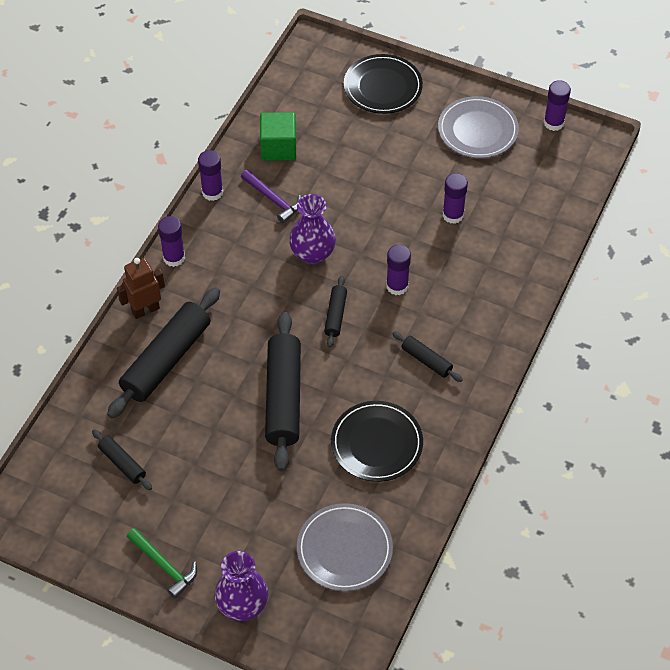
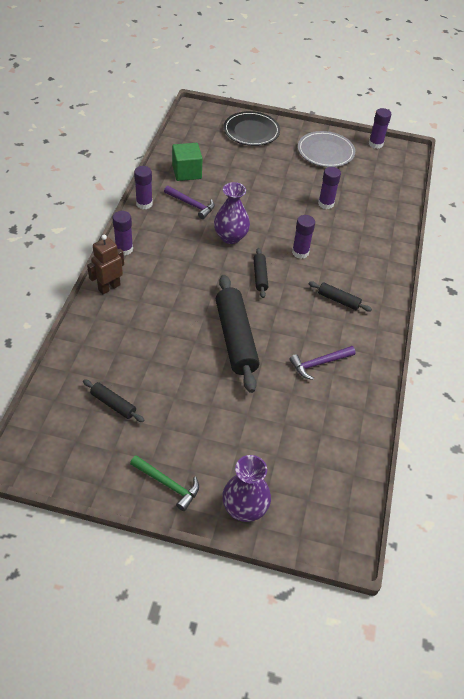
camera: 15 degrees left, 5 degrees down
black rolling pin [107,287,220,418] -> none
grey plate [297,503,393,591] -> none
black plate [331,401,423,482] -> purple hammer [289,346,356,380]

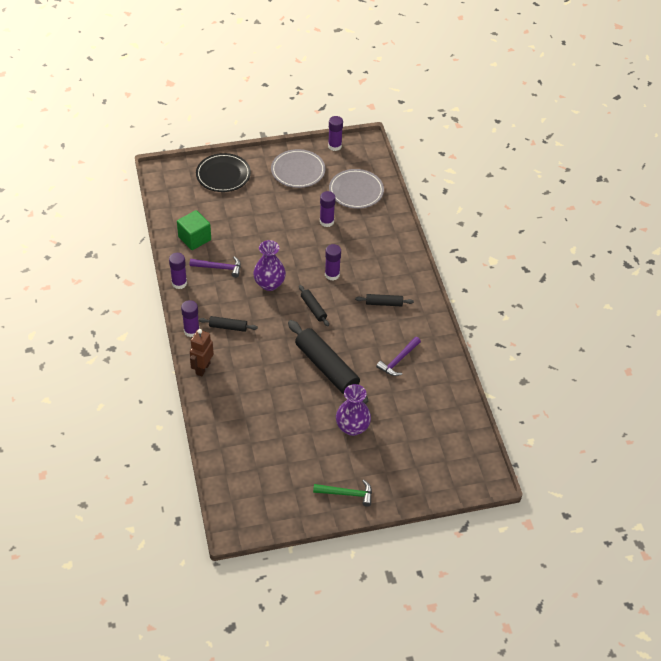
camera: 25 degrees left, 0 degrees up
black rolling pin [83,379,144,422] -> black rolling pin moved to [199,316,258,332]
purple vase [222,455,271,522] -> purple vase moved to [336,384,371,436]
none -> grey plate [329,169,384,209]

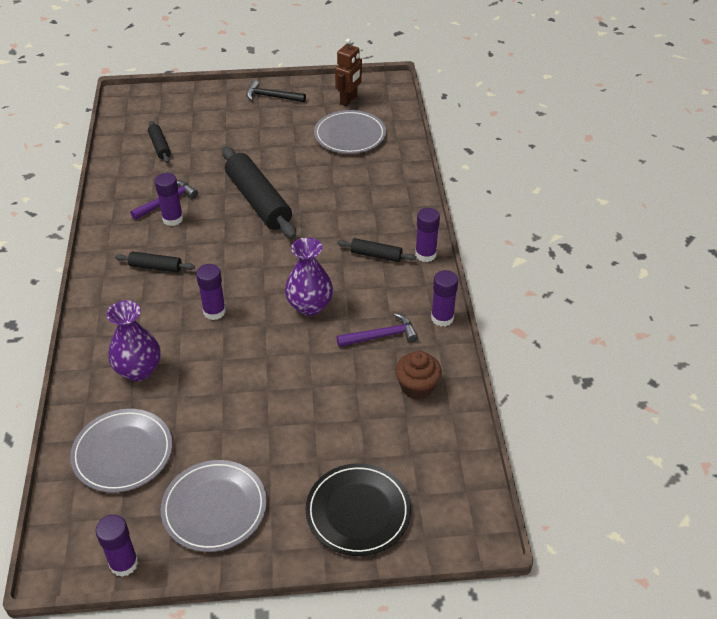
camera: 170 degrees left, 5 degrees down
green cube [177,210,211,250] -> brown cupcake [395,351,442,400]
purple hammer [190,256,241,278] -> purple hammer turned 150 degrees clockwise [337,313,418,347]
brown robot [190,329,214,377] -> brown robot moved to [335,38,362,106]
black rolling pin [299,285,329,326] -> black rolling pin moved to [148,121,171,163]
green hammer [313,480,372,507] -> black hammer [246,80,306,103]
purple glue stick [320,191,335,227] -> purple glue stick moved to [155,173,183,226]
purple vase [336,384,371,436] -> purple vase moved to [107,300,160,381]
none -> grey plate [314,110,386,154]

